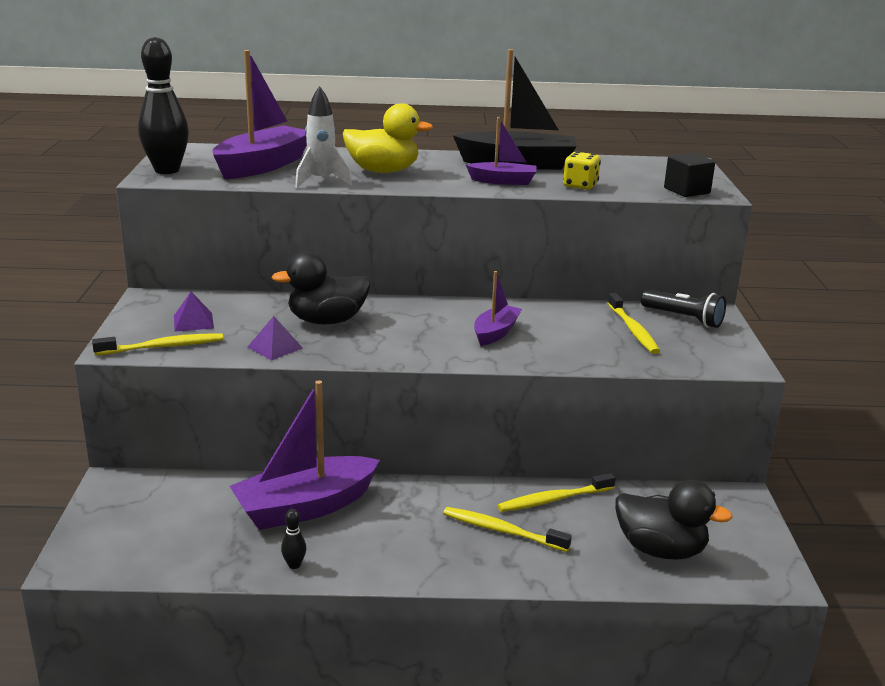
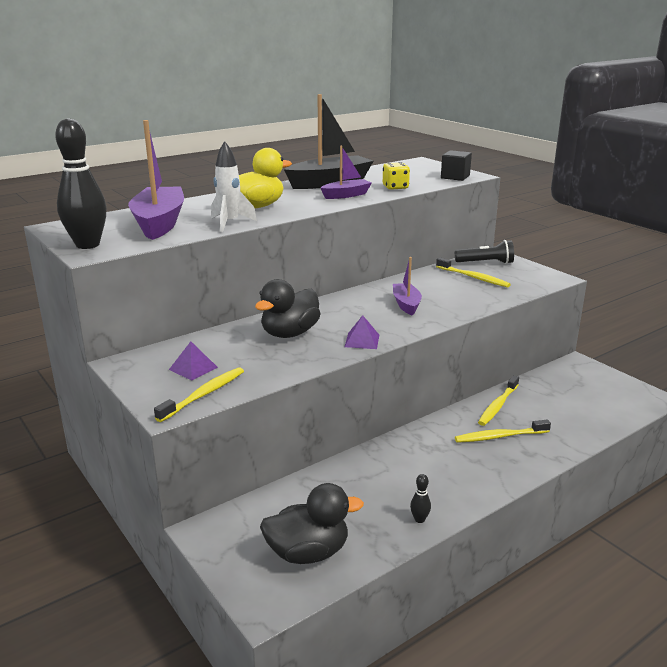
camera: 35 degrees left, 0 degrees up
purple boat [230,380,380,530] -> none
purple pyramid [248,316,303,360] -> purple pyramid moved to [345,315,379,349]
black duck [615,480,733,560] -> black duck moved to [260,483,364,564]

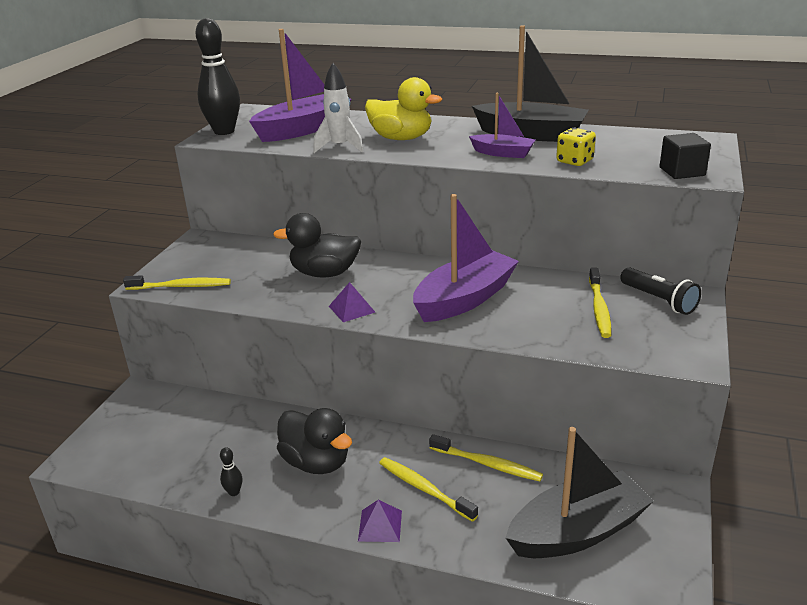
camera: 55 degrees right, 5 degrees up
purple pyramid [169,341,218,381] -> purple pyramid moved to [358,500,402,542]
black duck [260,483,364,564] -> black duck moved to [277,408,352,474]
purple boat [393,257,422,315] -> purple boat [413,194,519,322], size x1.83
yellow toothbrush [478,375,519,426] -> yellow toothbrush turned 150 degrees counterclockwise [429,434,543,481]
none -> black boat [505,427,653,558]

